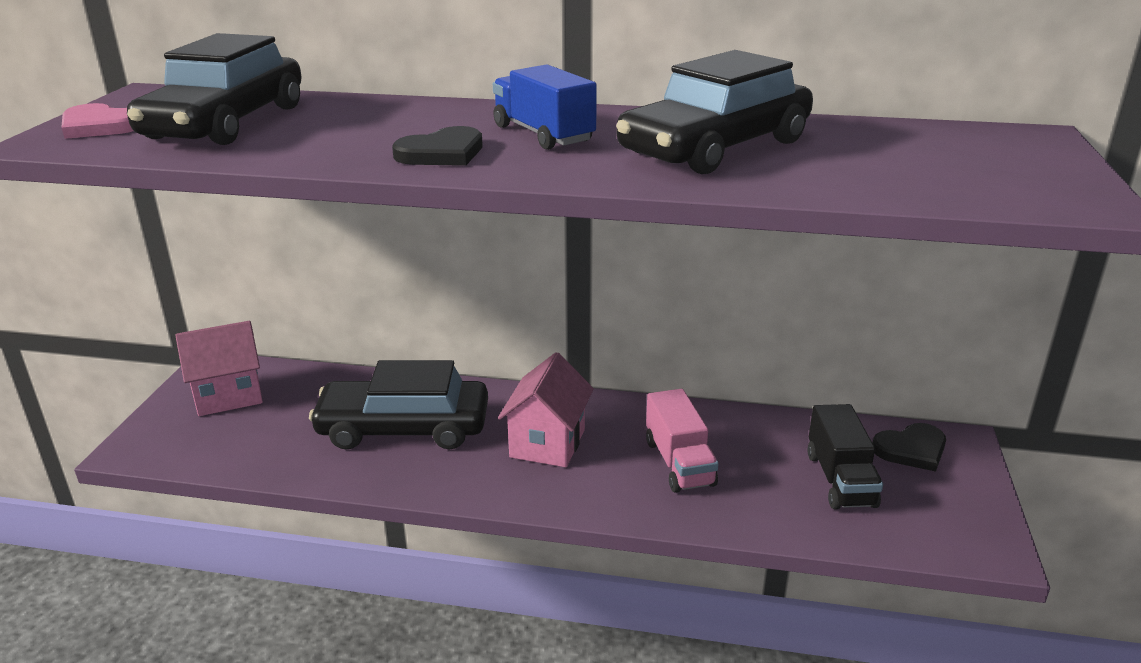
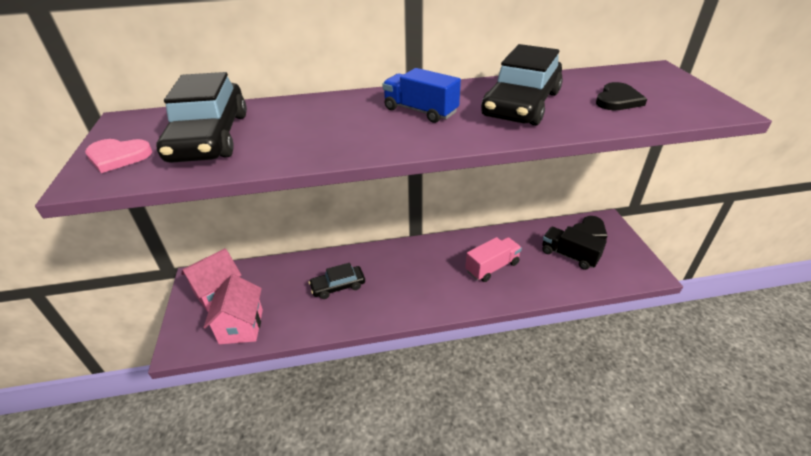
camera: 20 degrees left, 10 degrees up
black car [309,360,488,449] -> black car [309,263,365,299], size x0.55
black heart [392,126,483,166] -> black heart moved to [596,82,647,110]
pink house [498,352,594,467] -> pink house moved to [203,274,263,344]
pink truck [646,389,719,493] -> pink truck turned 90 degrees counterclockwise [465,237,522,282]
black truck [807,404,883,510] -> black truck turned 150 degrees clockwise [542,226,607,270]

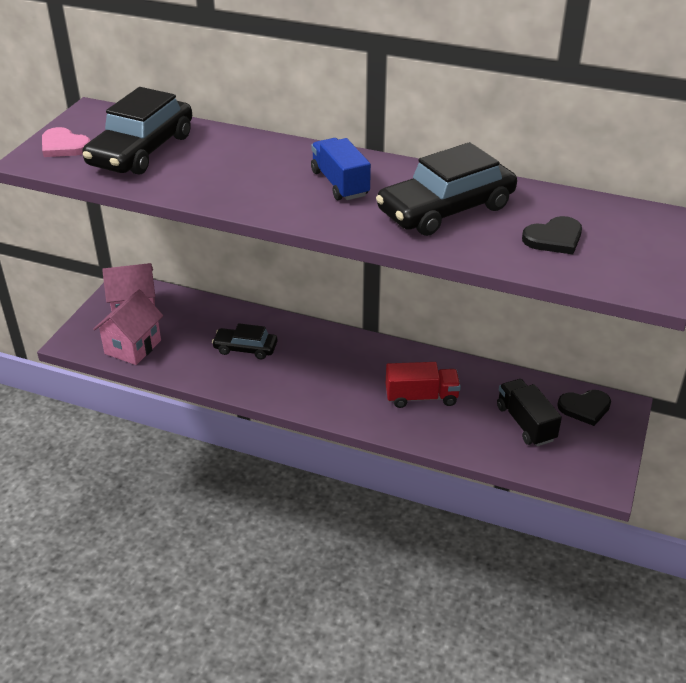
camera: 30 degrees right, 0 degrees up
pink truck [465,237,522,282] -> red truck [386,362,461,408]

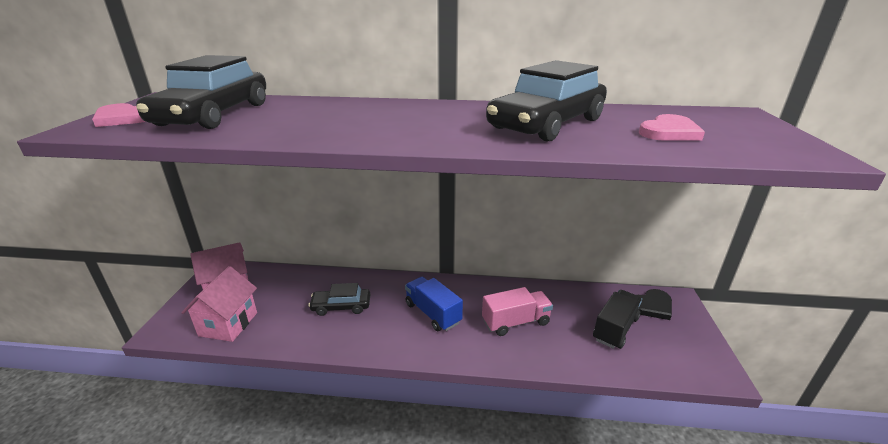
camera: 15 degrees left, 10 degrees down
blue truck [311,138,371,200] -> blue truck moved to [405,277,463,331]
red truck [386,362,461,408] -> pink truck [482,287,553,336]
black truck [497,379,562,446] -> black truck turned 75 degrees clockwise [593,290,642,349]
black heart [522,216,582,254] -> pink heart [639,114,705,141]

